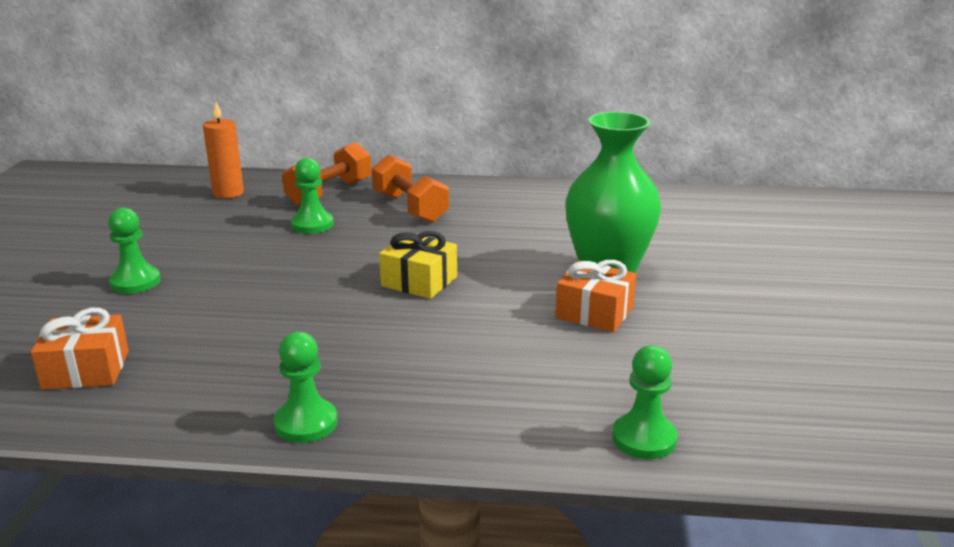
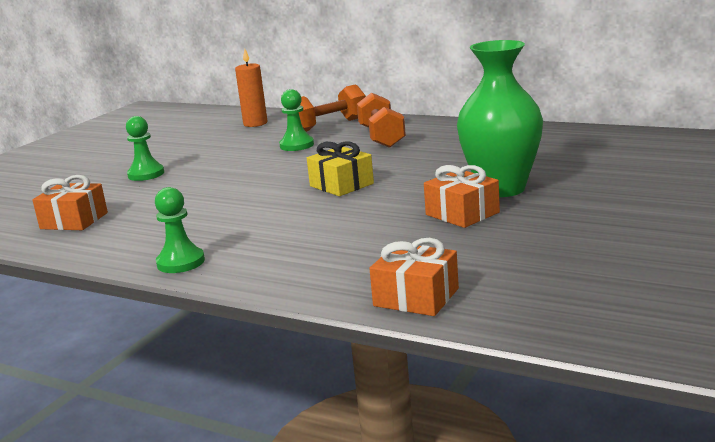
camera: 25 degrees right, 5 degrees down
green pawn [612,345,678,459] -> orange gift [369,238,459,316]

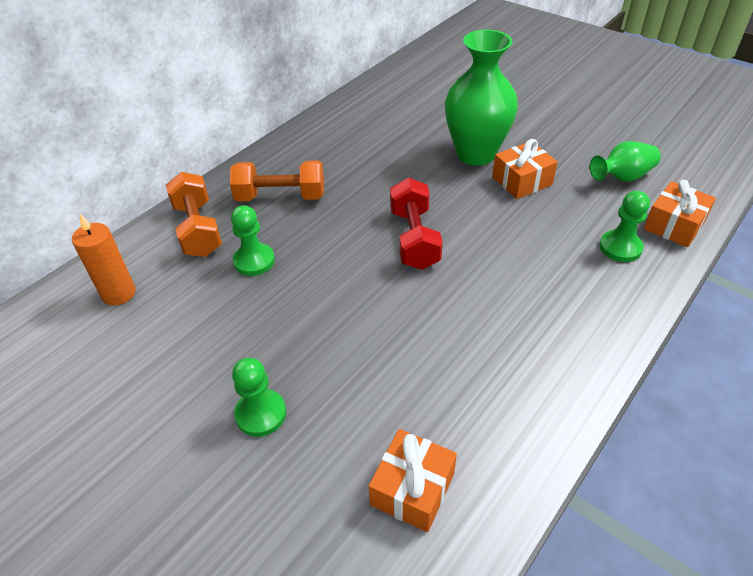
camera: 80 degrees left, 25 degrees up
green pawn [155,187,205,273] -> green pawn moved to [599,191,650,262]
yellow gift [307,142,374,196] -> red dumbbell [390,178,443,270]
none -> green vase [590,141,661,182]

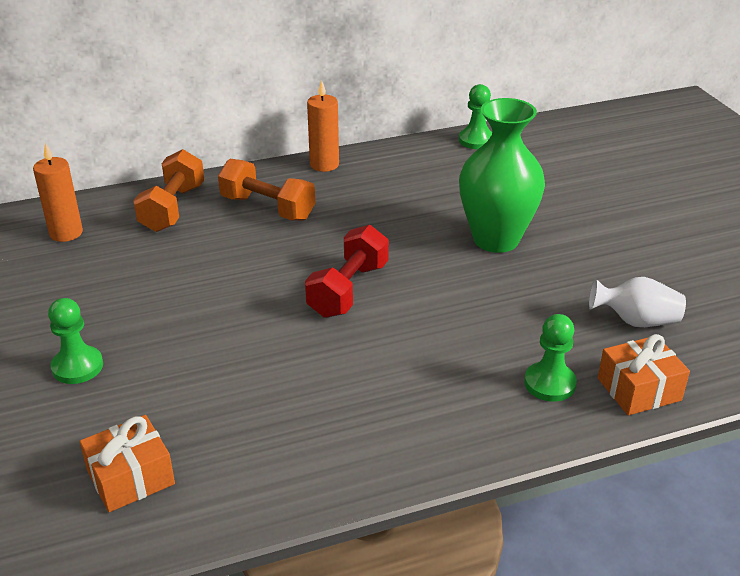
camera: 30 degrees right, 10 degrees down
green pawn [231,205,275,276] -> green pawn moved to [459,84,492,149]
orange gift [492,139,558,199] -> none
green vase [590,141,661,182] -> white vase [589,277,686,327]
none -> orange candle [307,80,339,172]

